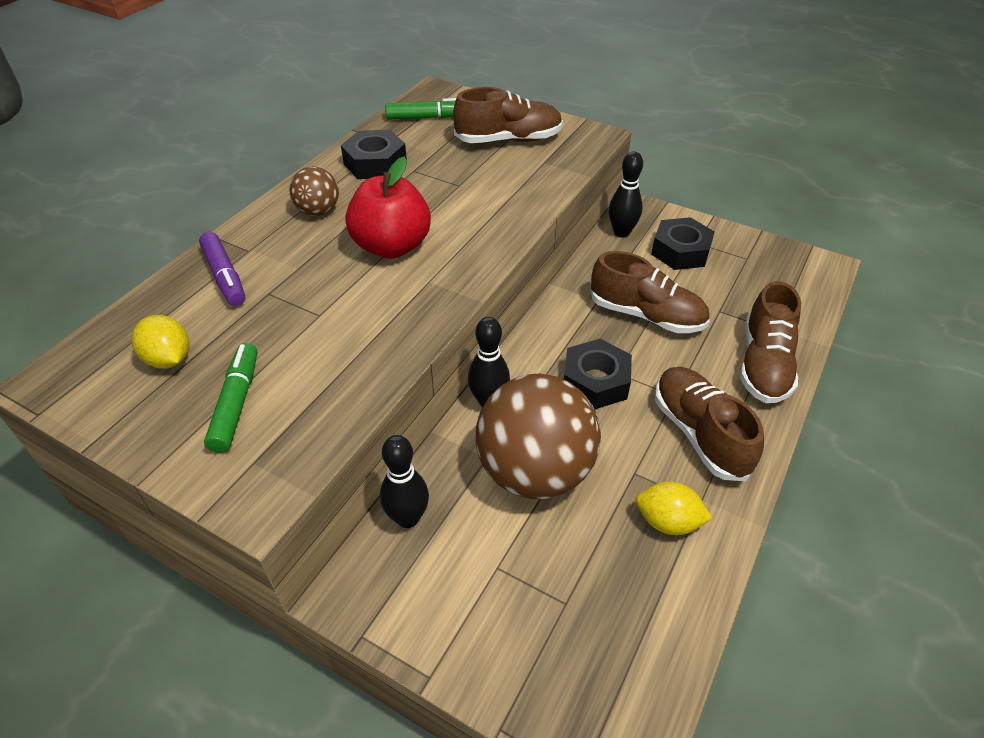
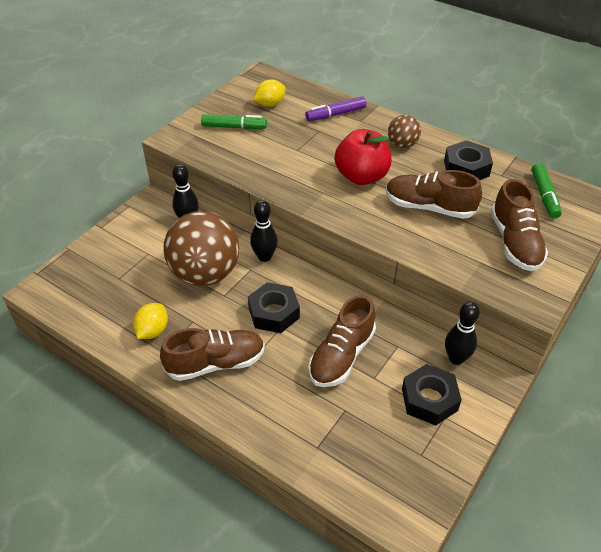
camera: 95 degrees right, 0 degrees up
brown shoe [740,281,801,403] -> brown shoe moved to [386,170,482,219]

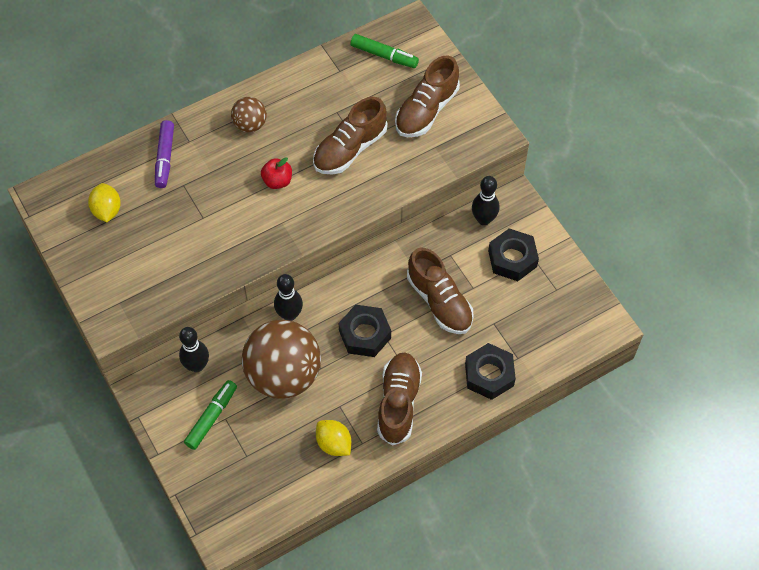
camera: 65 degrees left, 15 degrees up
green marker [201,114,267,129] -> green marker moved to [184,380,237,450]
red apple [335,129,392,185] -> red apple [261,157,292,189], size x0.53
black nut [444,140,493,180] -> black nut moved to [465,343,516,400]
brown shoe [491,179,548,271] -> brown shoe turned 105 degrees clockwise [395,56,460,137]

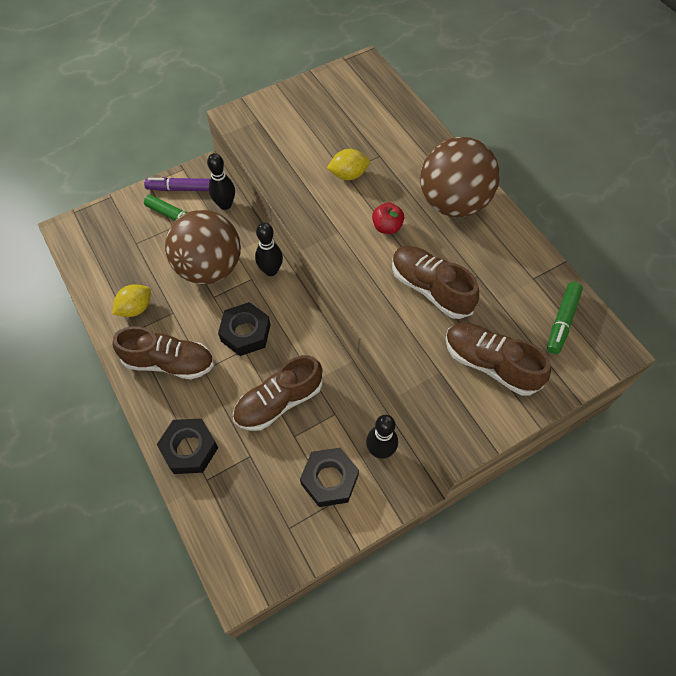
camera: 90 degrees right, 0 degrees up
yellow lemon [88,183,121,222] -> yellow lemon moved to [327,149,370,180]
purple marker [155,120,174,188] -> purple marker moved to [144,177,211,191]
brown ball [231,97,267,132] -> brown ball [420,137,500,217], size x2.09

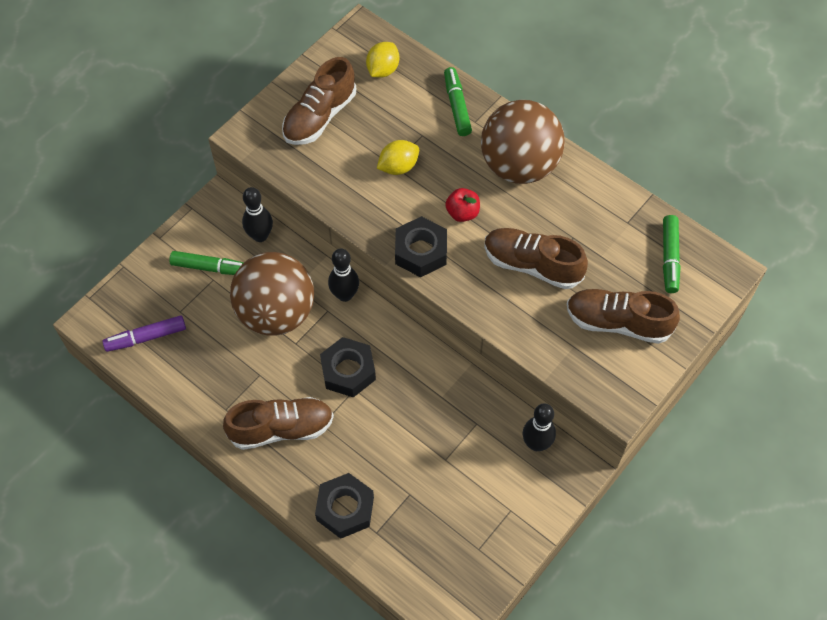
camera: 20 degrees left, 0 degrees up
yellow lemon [112,284,151,317] -> yellow lemon moved to [366,42,399,78]
purple marker [144,177,211,191] -> purple marker moved to [102,315,186,352]
brown shoe [233,355,322,431] -> brown shoe moved to [282,57,356,145]
black nut [300,448,359,507] -> black nut moved to [395,216,447,277]
none -> green marker [444,67,472,136]

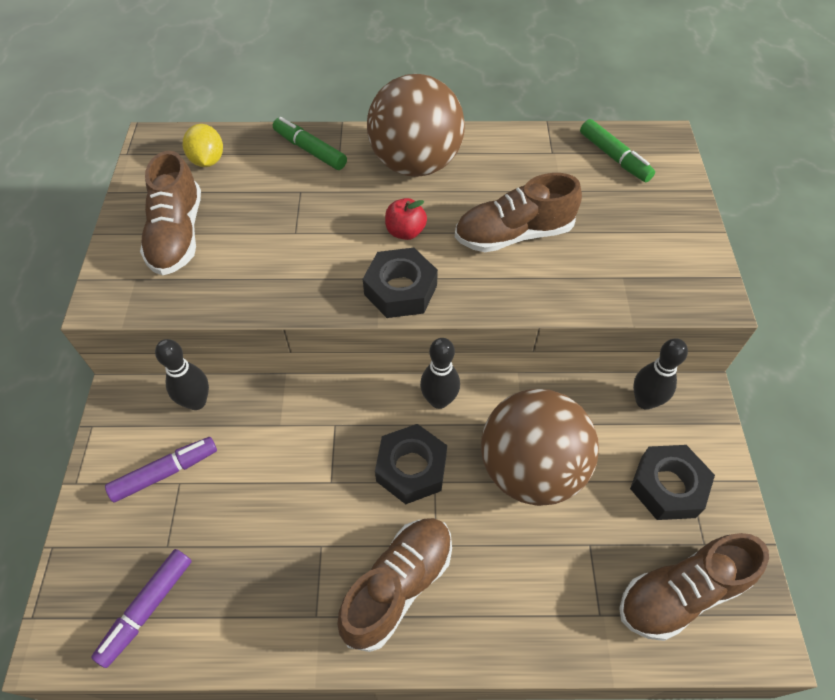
camera: 40 degrees left, 5 degrees down
green marker [169,251,244,275] -> purple marker [105,437,217,503]
brown ball [230,252,314,335] -> brown ball moved to [481,389,599,506]
black nut [315,473,374,539] -> black nut moved to [630,445,715,520]
black bowling pin [328,249,359,302] -> black bowling pin moved to [420,338,460,409]
yellow lemon [377,140,419,175] -> none
brown shoe [567,289,680,344] -> brown shoe moved to [619,533,769,641]

